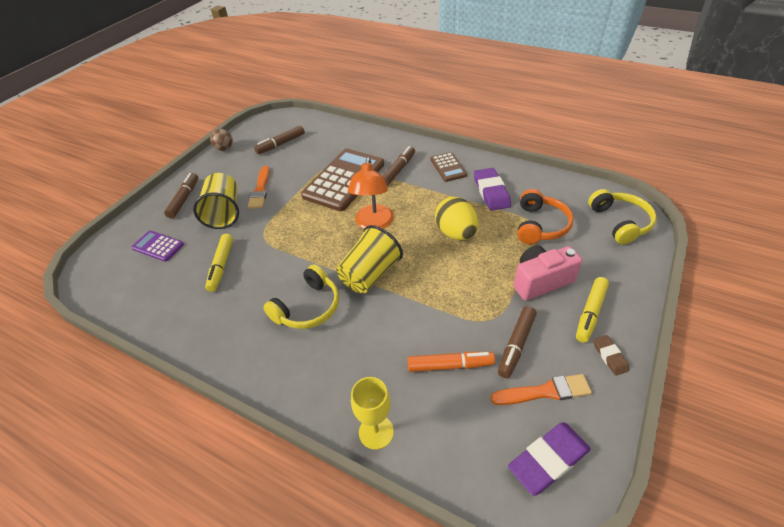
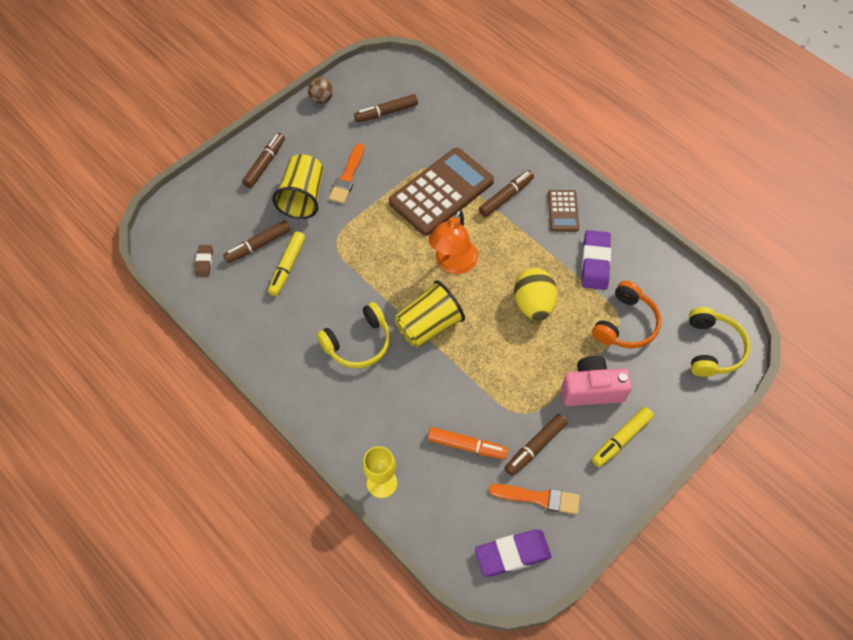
camera: 15 degrees right, 15 degrees up
purple calculator [131,231,184,262] -> none
brown eraser [594,335,629,376] -> brown eraser moved to [195,245,213,277]
none -> brown marker [223,220,291,263]

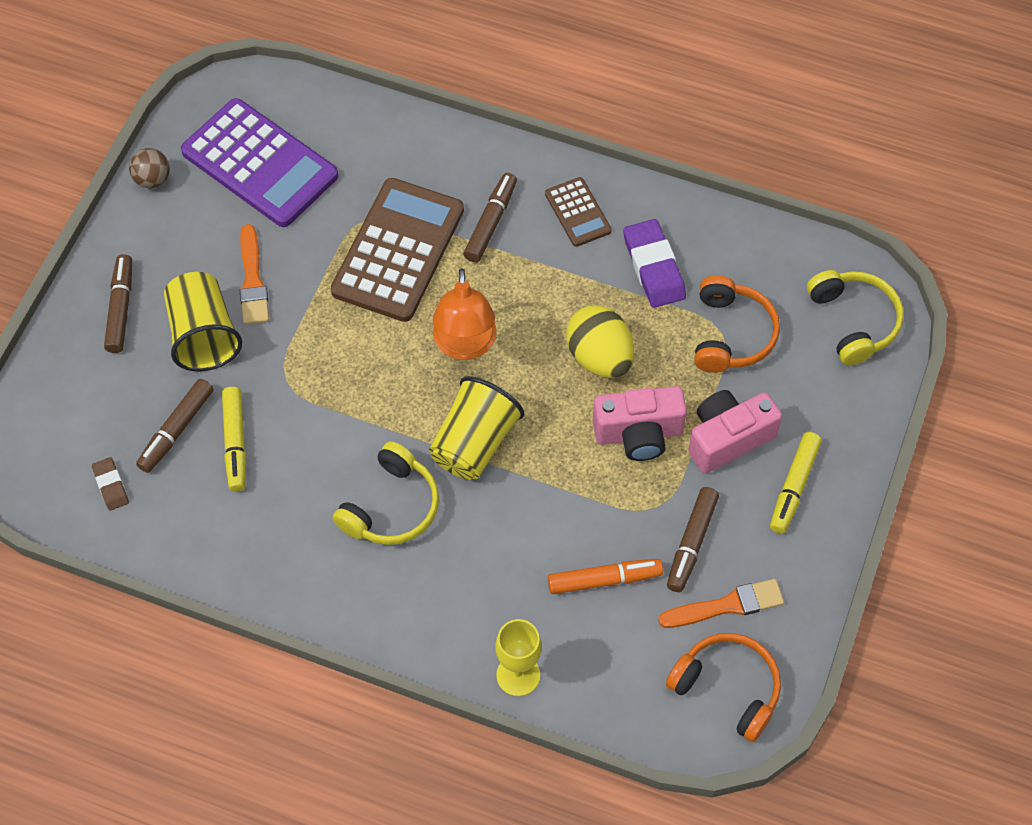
camera: 25 degrees left, 0 degrees up
brown marker [354,94,418,122] -> purple calculator [181,98,338,227]
purple eraser [475,530,552,577] -> orange headphones [666,633,781,742]
none -> pink camera [593,386,687,461]

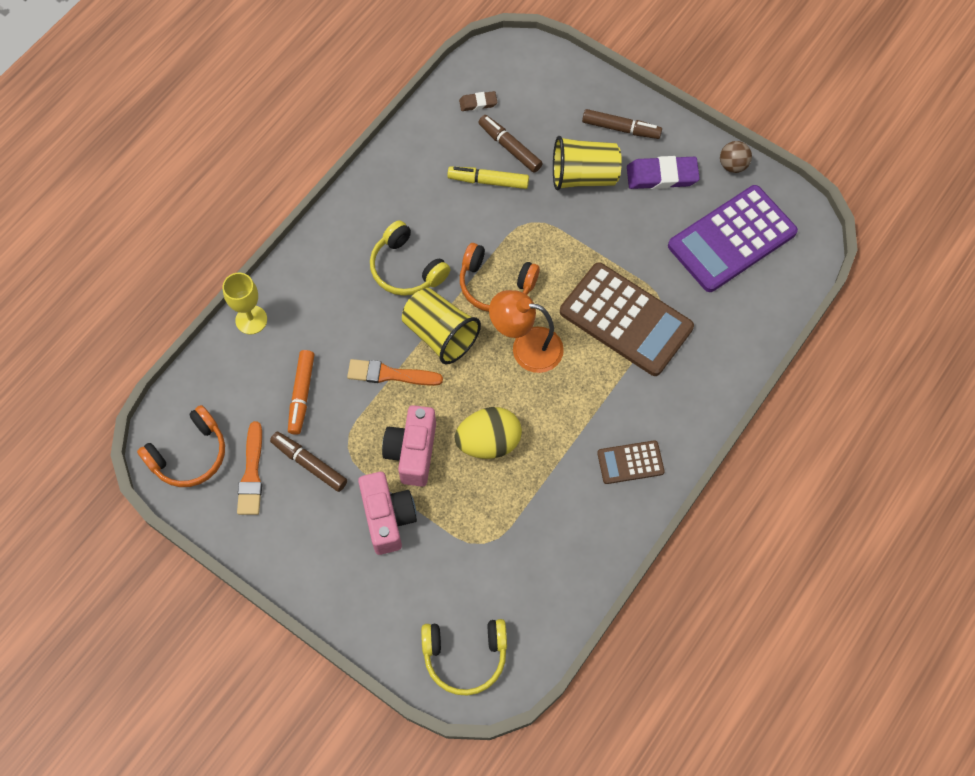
camera: 105 degrees right, 5 degrees up
orange brush [240,224,269,325] -> orange brush moved to [347,359,443,386]
brown marker [463,173,517,262] -> none
purple eraser [623,219,686,308] -> purple eraser moved to [627,156,700,189]
orange headphones [694,275,780,373] -> orange headphones moved to [460,243,540,312]
yellow marker [770,432,822,534] -> none

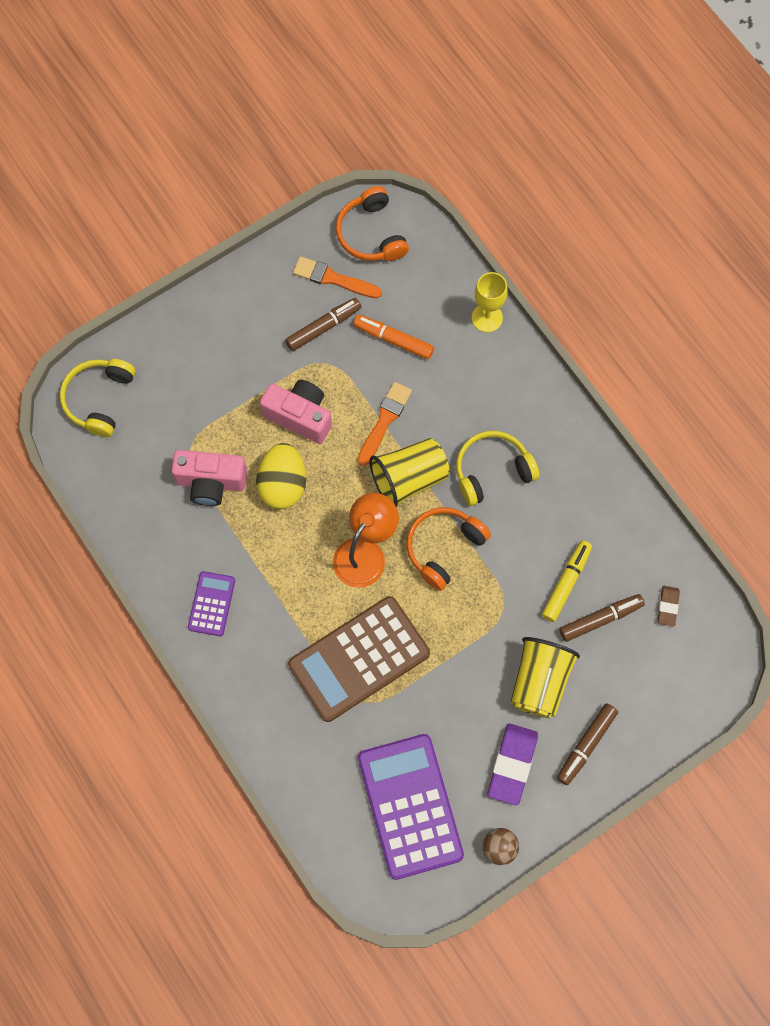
camera: 110 degrees right, 5 degrees up
pink camera [358,472,417,555] -> pink camera moved to [172,450,247,506]
brown calculator [597,440,665,484] -> purple calculator [188,571,235,636]

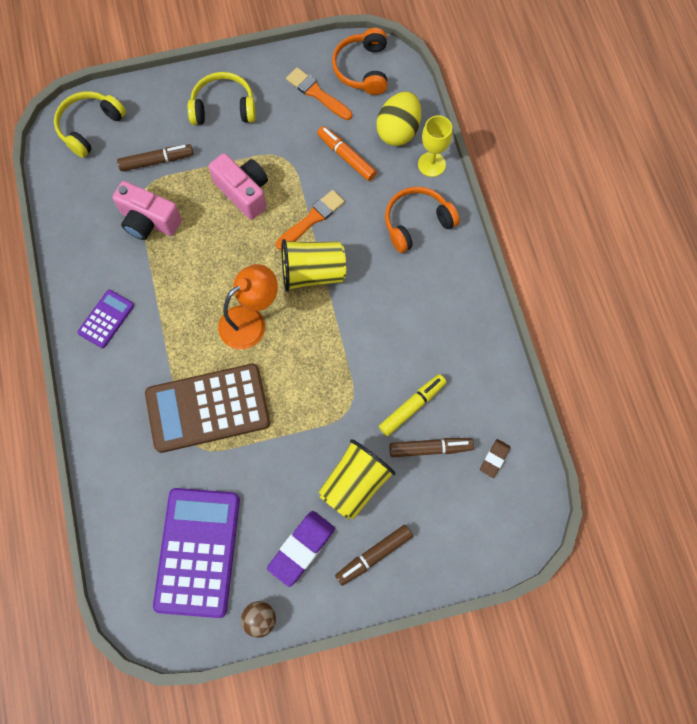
camera: 20 degrees right, 0 degrees up
yellow egg [256,443,306,509] -> yellow egg moved to [376,91,421,146]
brown marker [285,298,361,351] -> brown marker moved to [117,144,193,171]
orange headphones [406,507,491,591] -> orange headphones moved to [385,187,460,253]
yellow headphones [456,431,539,506] -> yellow headphones moved to [188,72,256,125]

